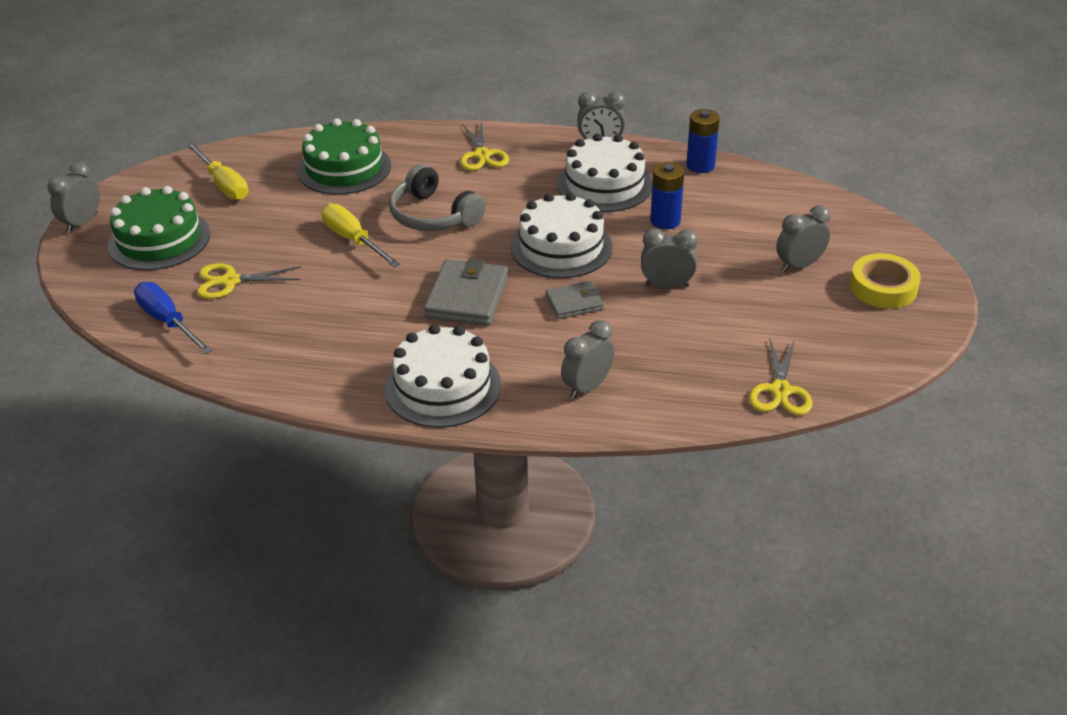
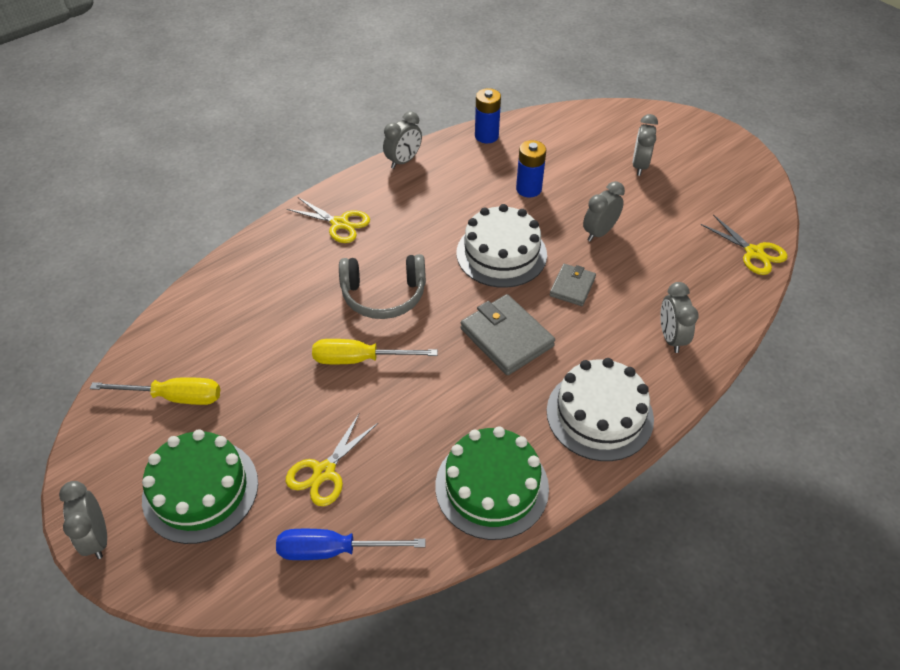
camera: 50 degrees left, 10 degrees up
green cake [297,118,391,195] -> green cake moved to [435,426,549,540]
white cake [557,133,652,212] -> none
yellow tape [850,253,921,309] -> none

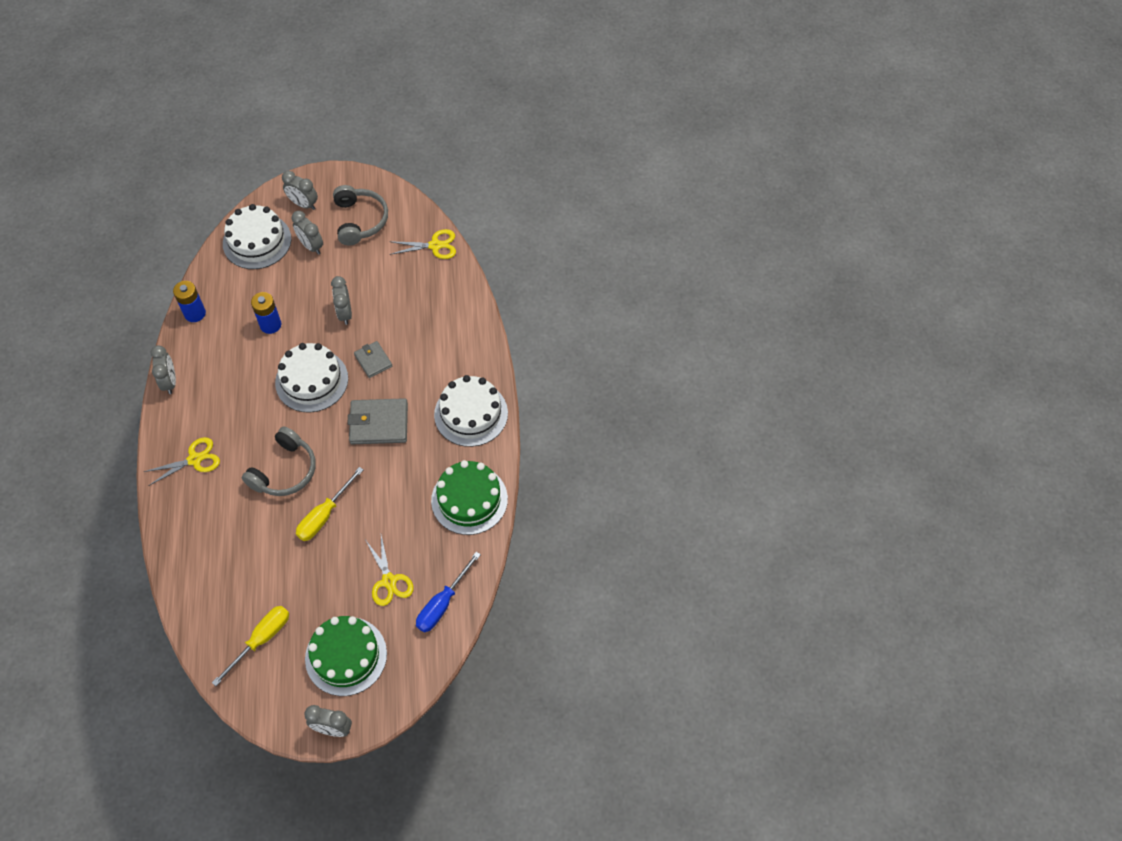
camera: 55 degrees left, 10 degrees up
grey clock [660,282,699,353] -> grey clock moved to [282,171,318,210]
none -> white cake [223,204,291,269]
none -> grey headphones [333,185,388,246]

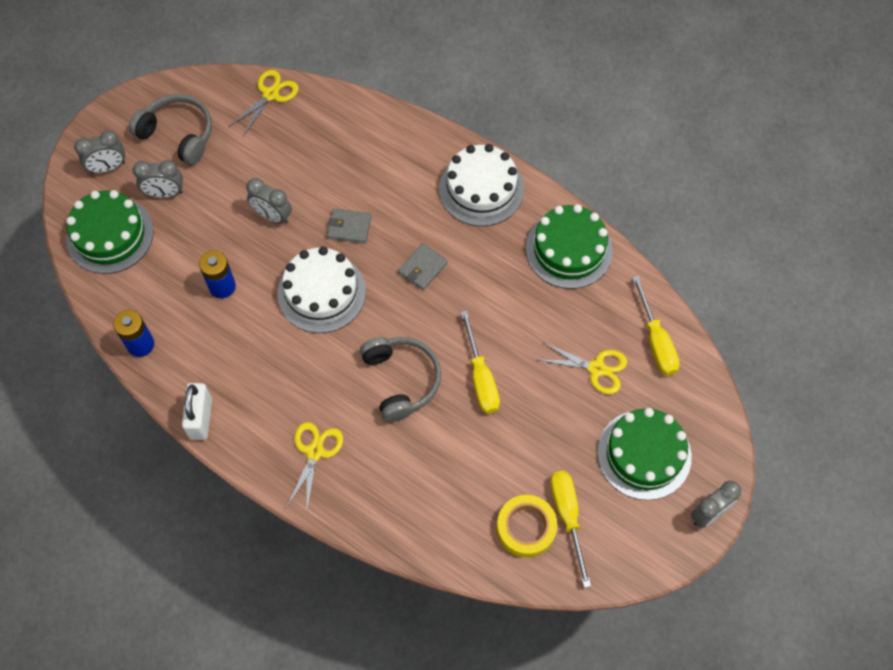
camera: 50 degrees left, 5 degrees up
grey clock [151,345,176,394] -> white padlock [182,383,212,440]
white cake [223,204,291,269] -> green cake [66,190,154,274]
grey wallet [347,398,408,444] -> grey wallet [398,243,448,290], size x0.60
blue screwdriver [416,552,481,632] -> yellow screwdriver [632,275,680,375]
none -> yellow tape [497,495,558,558]

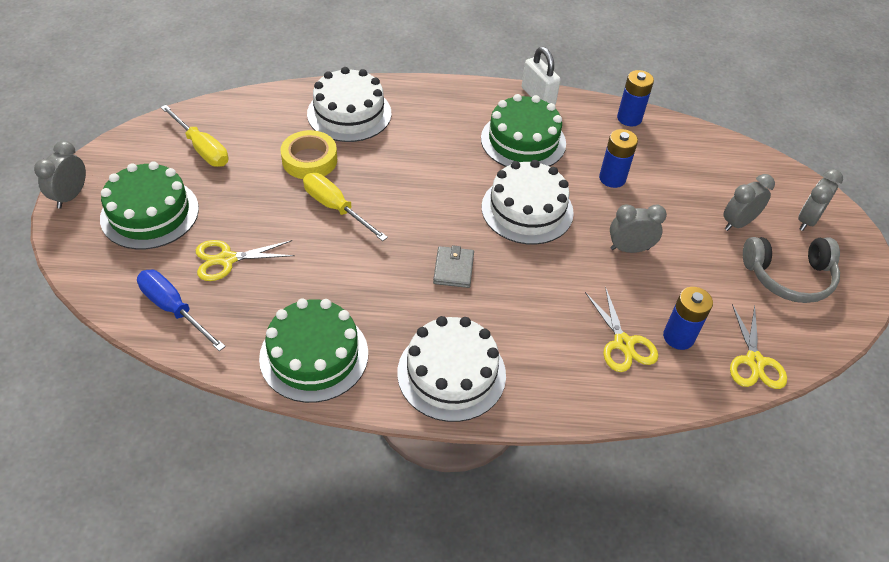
camera: 145 degrees right, 15 degrees down
green cake [66,190,154,274] -> green cake moved to [481,94,566,167]
yellow scissors [287,422,343,511] -> yellow scissors moved to [585,286,658,372]
grey wallet [327,209,371,244] -> none
grey headphones [360,337,441,422] -> none
yellow tape [497,495,558,558] -> yellow tape moved to [280,130,337,179]
yellow screwdriver [632,275,680,375] -> blue screwdriver [137,270,226,351]
none -> white cake [307,67,391,142]
none -> blue battery [663,287,713,350]

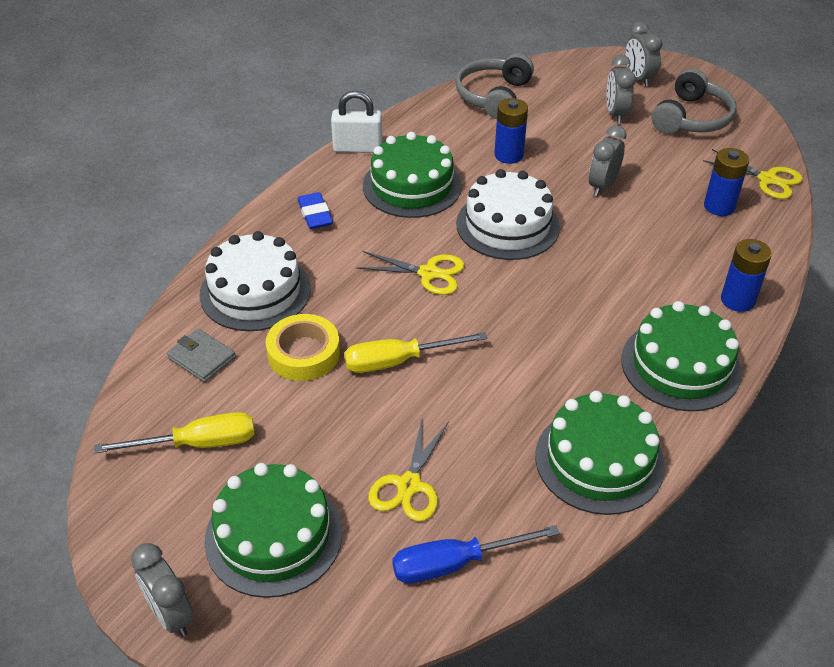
camera: 55 degrees left, 5 degrees down
white cake [397,316,506,422] -> green cake [621,301,742,411]
grey wallet [433,245,474,288] -> grey wallet moved to [167,329,236,382]
yellow scissors [585,286,658,372] -> yellow scissors moved to [356,251,465,295]
blue battery [617,70,654,126] -> blue battery moved to [721,239,772,312]
none -> blue eraser [297,192,333,229]
none -> grey headphones [455,53,534,119]

